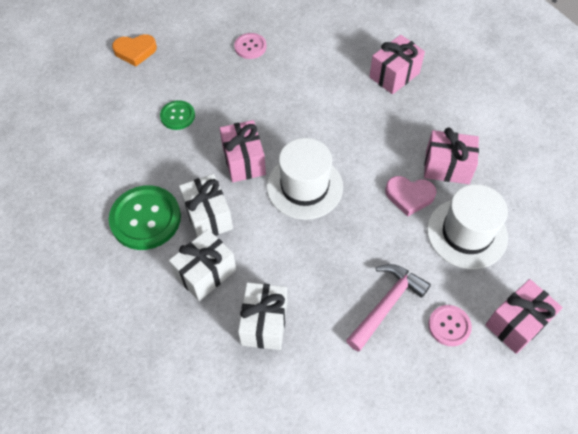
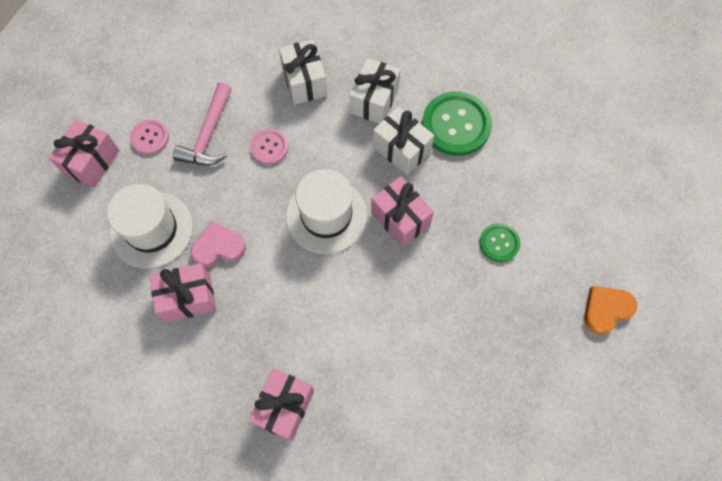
camera: 155 degrees right, 10 degrees up
pink button [234,33,267,59] -> pink button moved to [250,129,289,165]

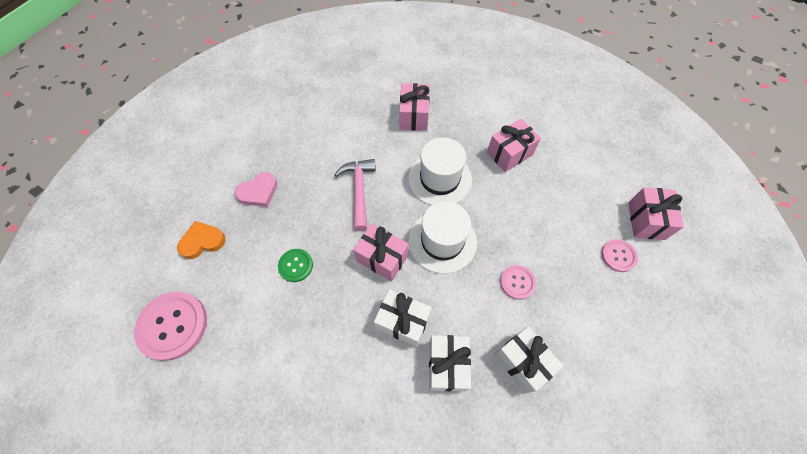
camera: 160 degrees right, 5 degrees down
white hat [107,184,193,268] -> white hat moved to [408,137,472,205]
pink hammer [173,82,232,166] -> pink hammer moved to [334,159,376,231]
pink heart [191,221,246,267] -> pink heart moved to [235,172,277,207]
green button [422,92,492,156] -> none
orange heart [584,286,637,335] -> orange heart turned 150 degrees counterclockwise [177,221,225,259]
none -> pink button [134,292,207,361]

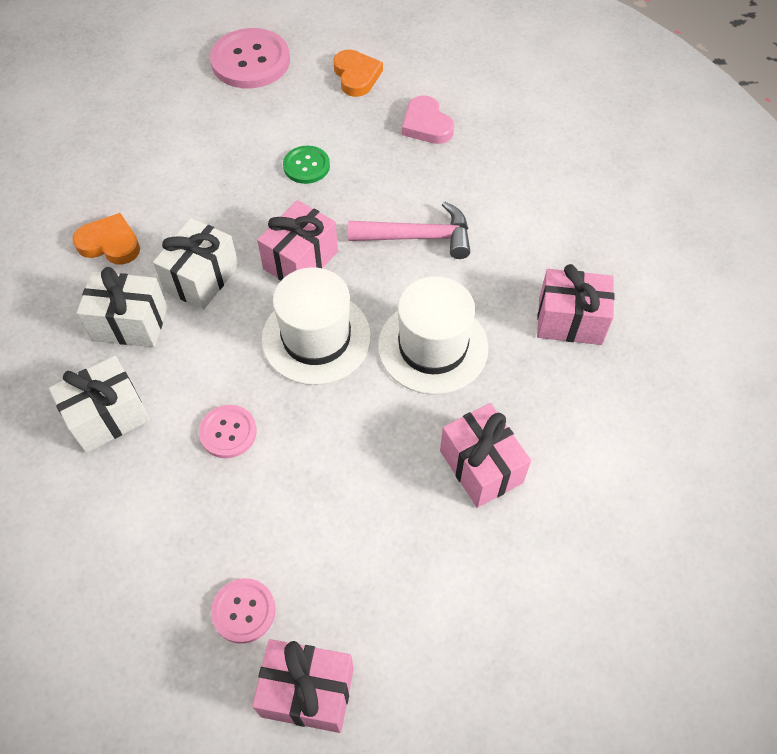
camera: 95 degrees right, 5 degrees down
none -> orange heart [73,213,140,265]

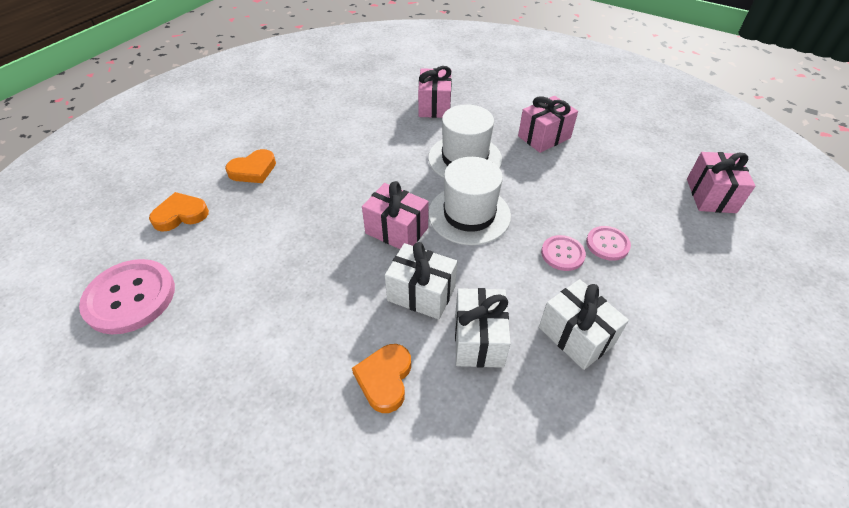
camera: 95 degrees left, 10 degrees down
pink button [211,578,276,644] -> pink button moved to [586,226,631,261]
green button [283,146,330,184] -> none
pink hammer [348,202,470,259] -> none
pink heart [402,95,454,144] -> orange heart [225,149,276,183]

